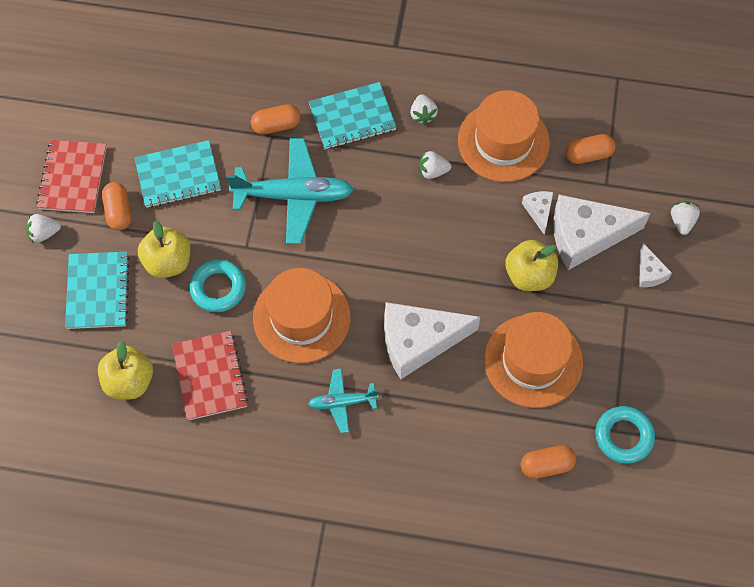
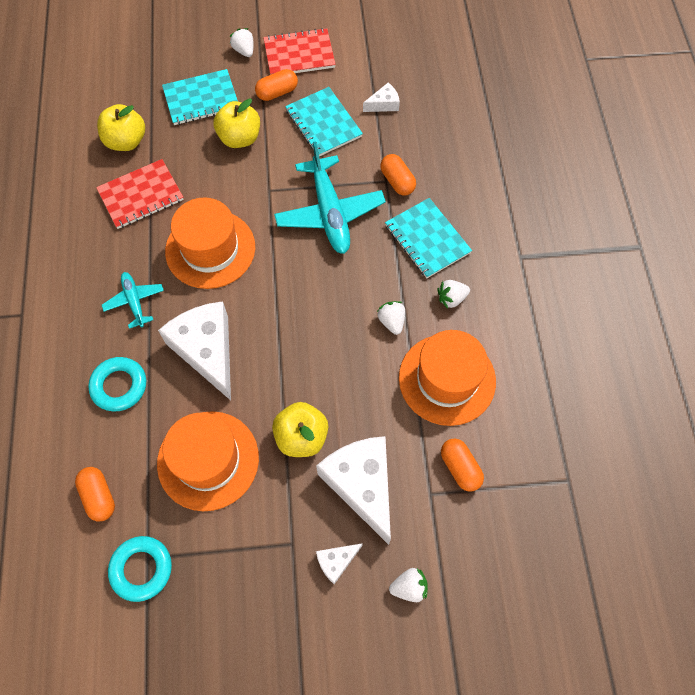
camera: 75 degrees right, 0 degrees up
turquoise ring [189,259,246,312] -> turquoise ring moved to [88,357,146,411]
white cheese [522,191,553,235] -> white cheese moved to [363,82,400,112]

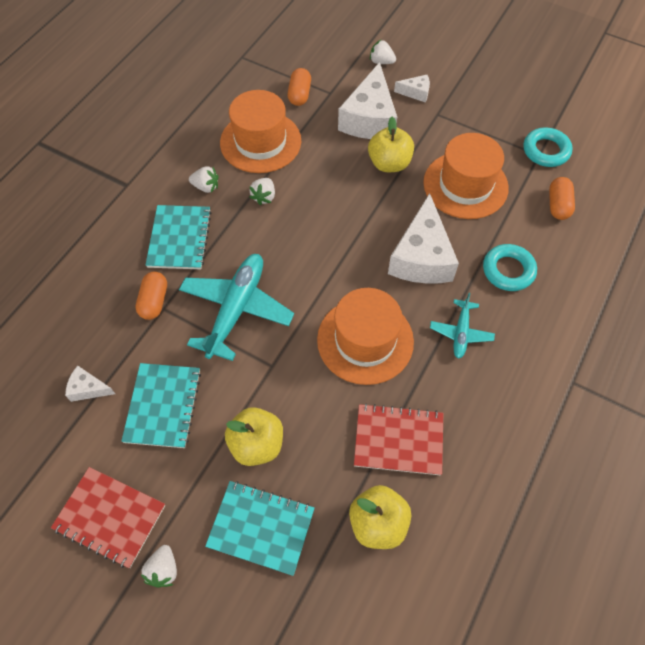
camera: 145 degrees left, 5 degrees down
orange capsule [255,69,298,101] -> none

